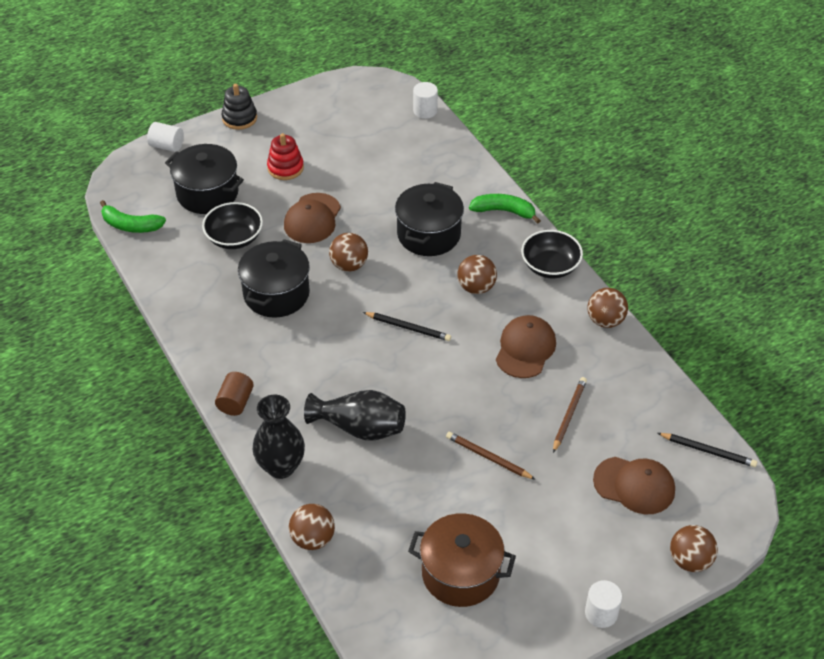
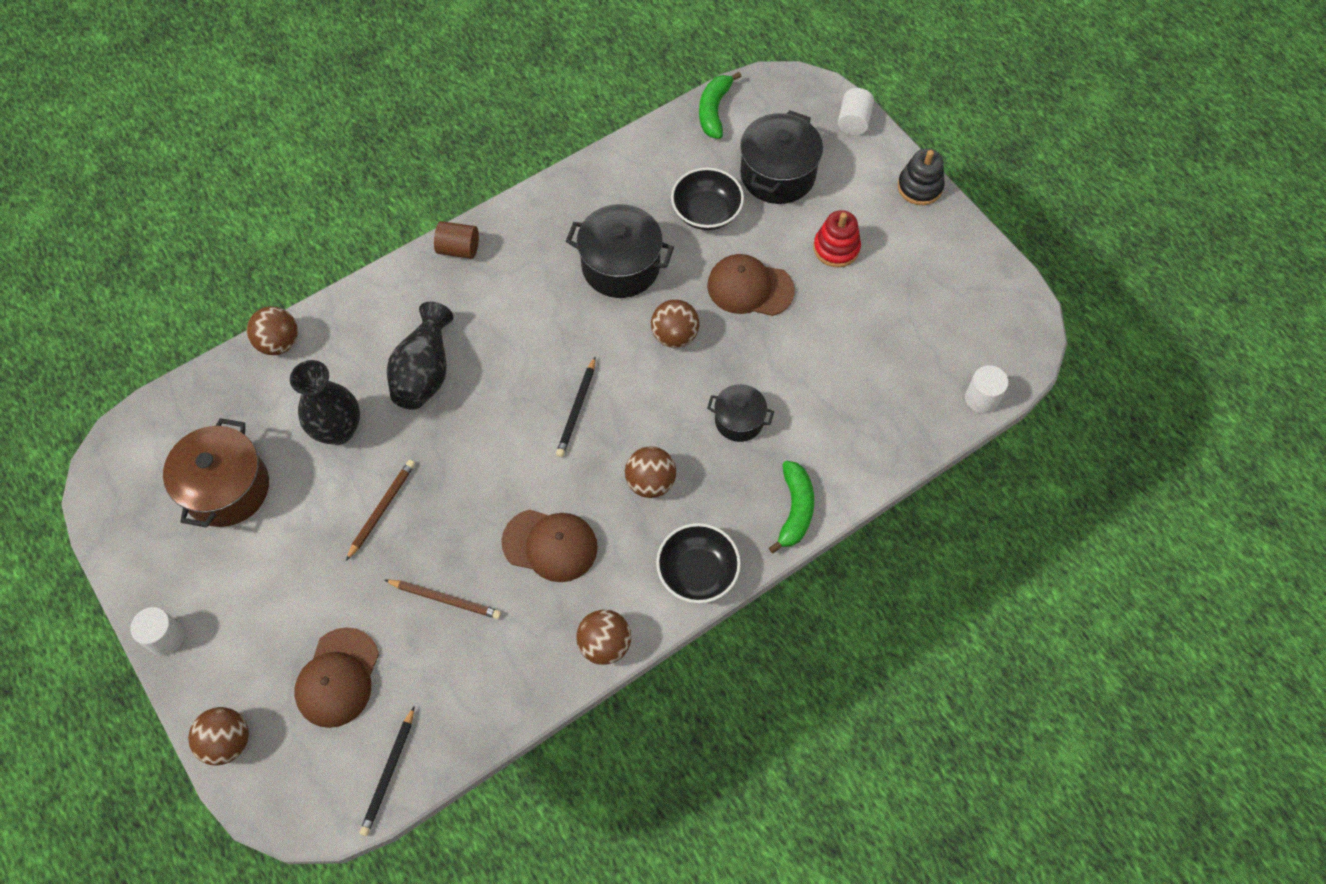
camera: 85 degrees right, 15 degrees up
black vase [252,395,305,479] -> black vase moved to [290,360,360,445]
black pot [395,182,464,256] -> black pot [707,384,774,442], size x0.59

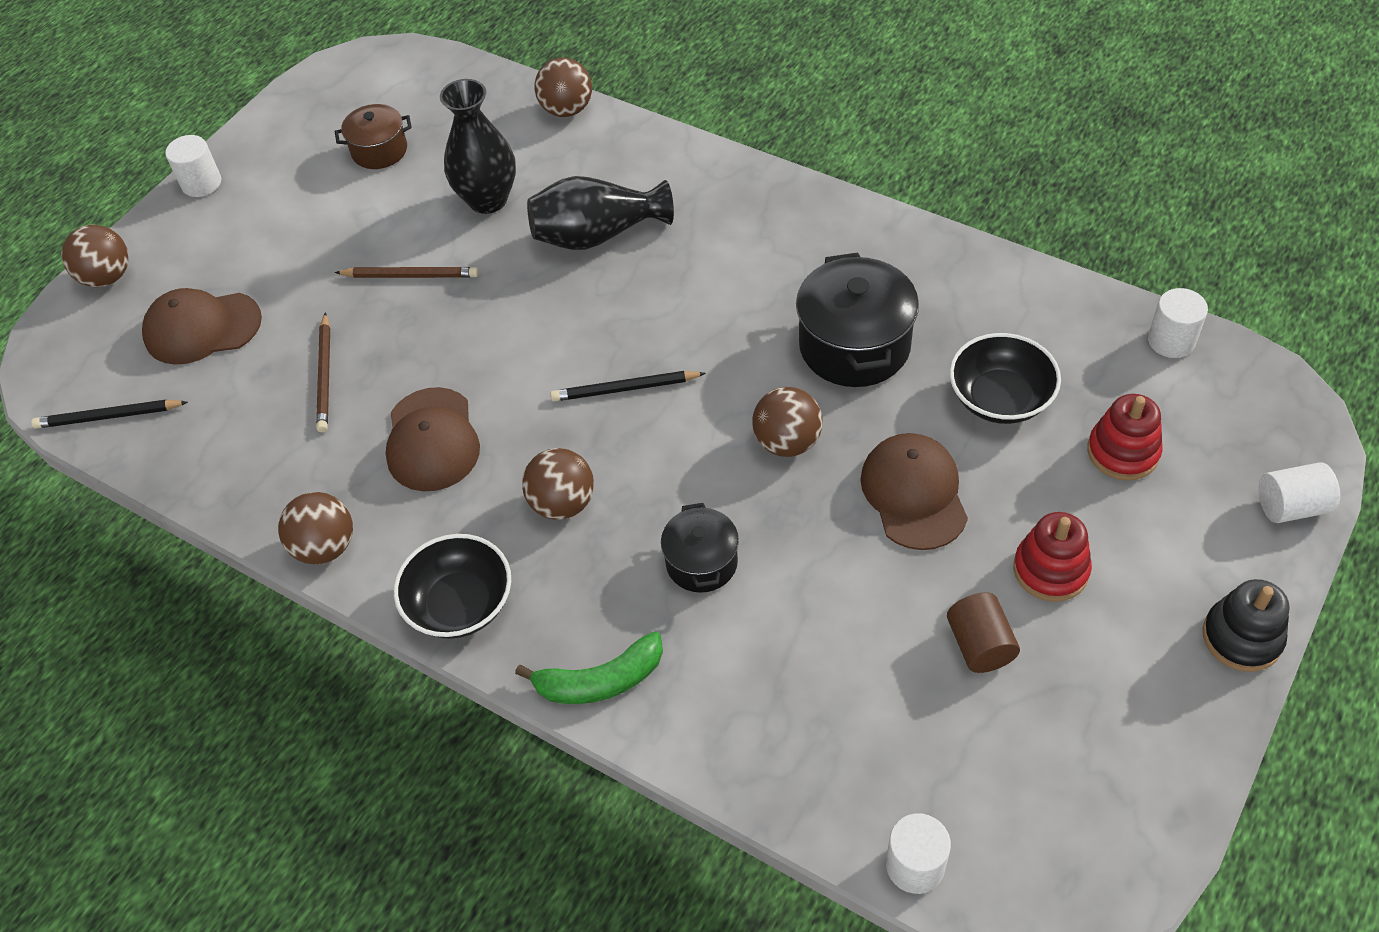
camera: 70 degrees right, 10 degrees down
brown pot [163,418,269,528] -> brown pot [335,104,412,169], size x0.59
brown cylinder [434,221,479,259] -> brown cylinder moved to [947,592,1020,673]
green banana [699,72,741,139] -> white cylinder [1148,288,1208,358]
black pot [740,110,823,204] -> red stacking toy [1087,394,1163,481]

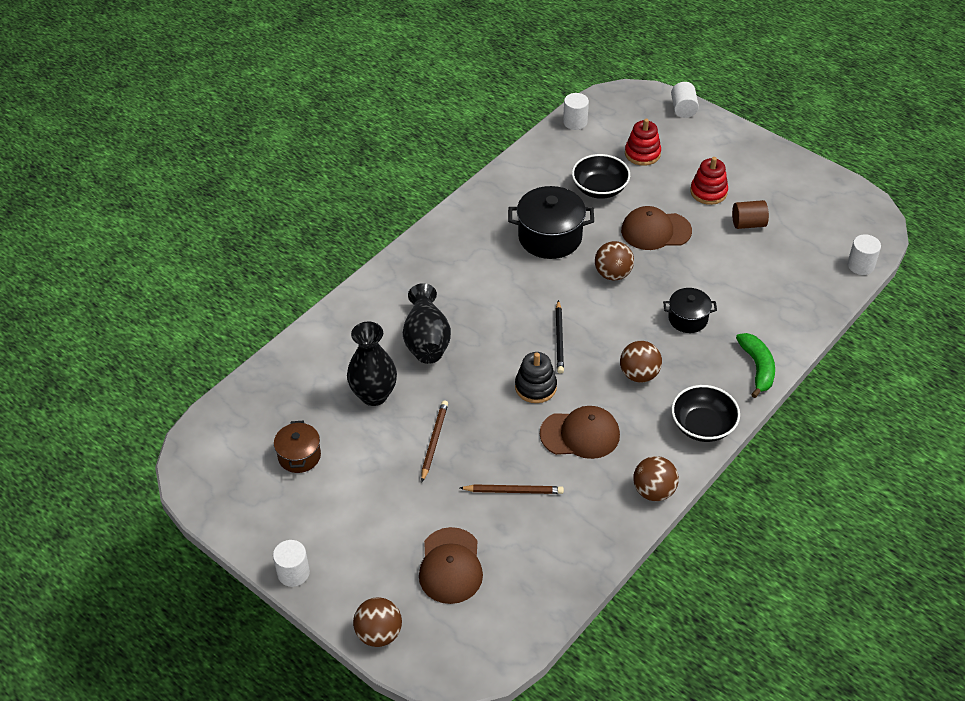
camera: 85 degrees left, 5 degrees down
black pencil [31,400,188,429] -> none
brown ball [535,58,592,117] -> none
black stacking toy [1203,579,1289,672] -> black stacking toy moved to [515,352,557,403]

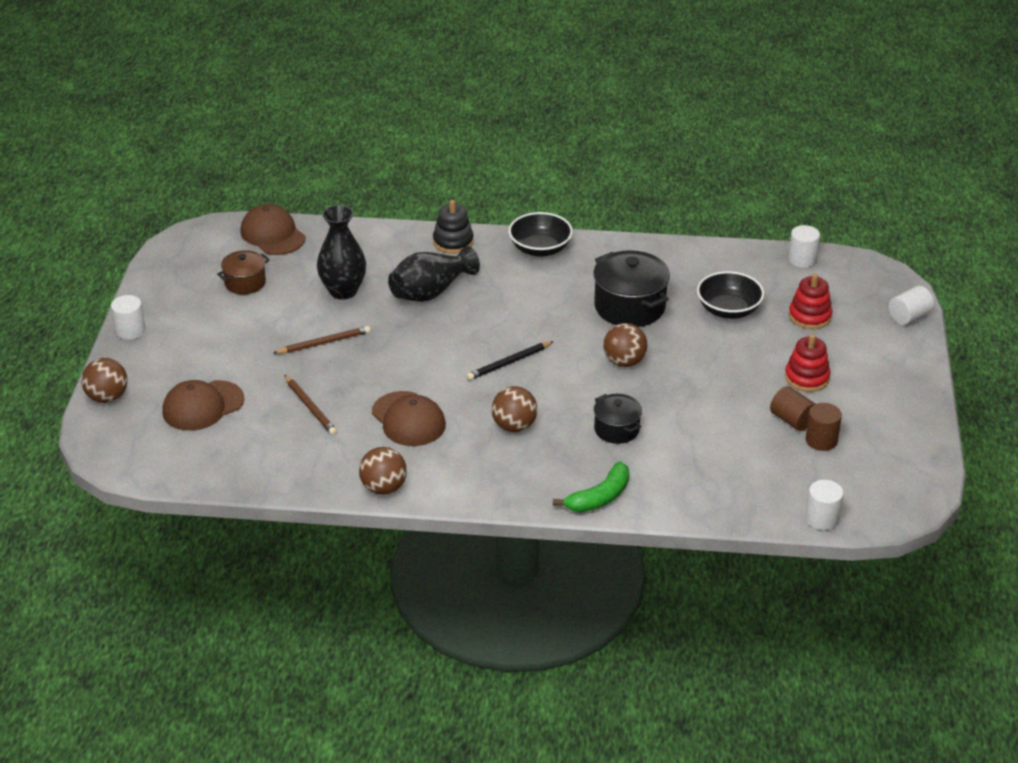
camera: 55 degrees right, 10 degrees down
black stacking toy [515,352,557,403] -> black stacking toy moved to [433,200,474,254]
brown cap [621,206,692,250] -> brown cap moved to [240,204,306,255]
black bowl [671,385,740,442] -> black bowl moved to [508,212,573,257]
none -> brown cylinder [805,403,842,451]

